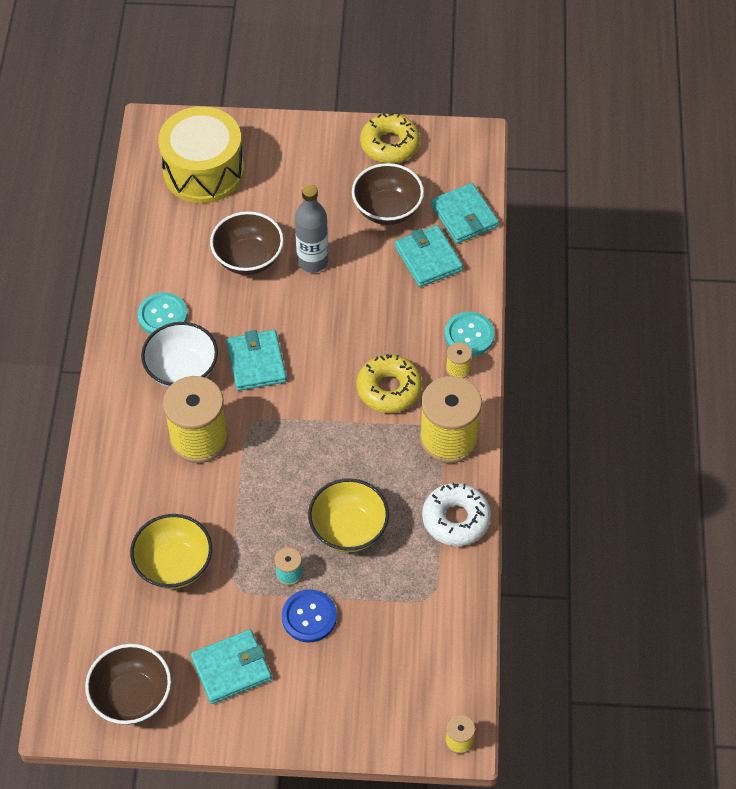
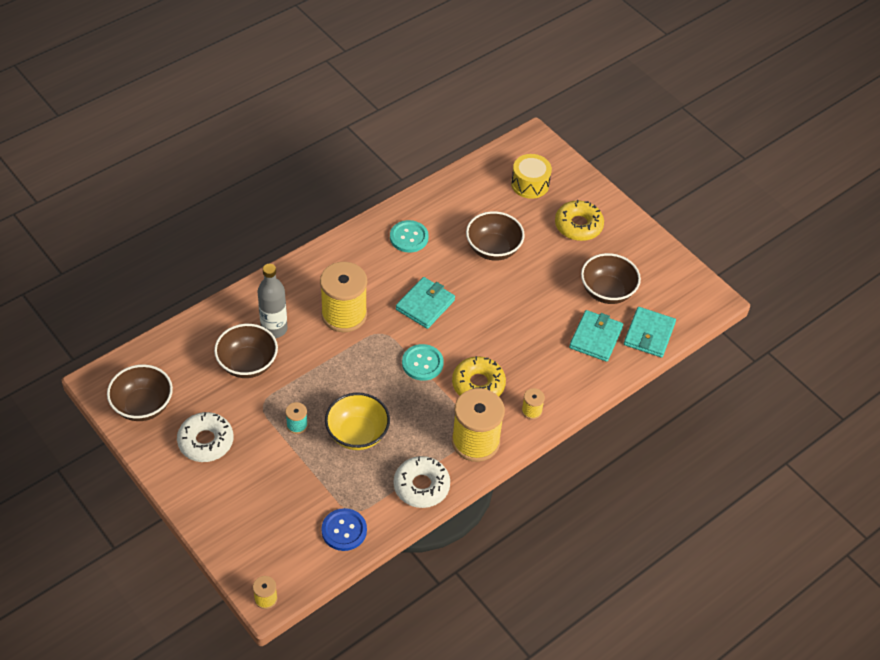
camera: 45 degrees right, 5 degrees down
yellow bowl [130,514,212,589] -> brown bowl [214,324,278,378]
white bowl [141,322,218,388] -> none
yellow drum [158,106,244,203] -> yellow drum [511,154,552,199], size x0.59
turquoise wallet [191,629,272,704] -> white donut [177,412,233,462]
blue button [282,589,337,642] -> blue button moved to [321,508,367,551]
grey bottle [295,184,328,273] -> grey bottle moved to [258,264,287,338]
yellow donut [360,112,420,163] -> yellow donut moved to [555,200,604,241]
turquoise button [444,312,495,356] -> turquoise button moved to [402,344,444,381]

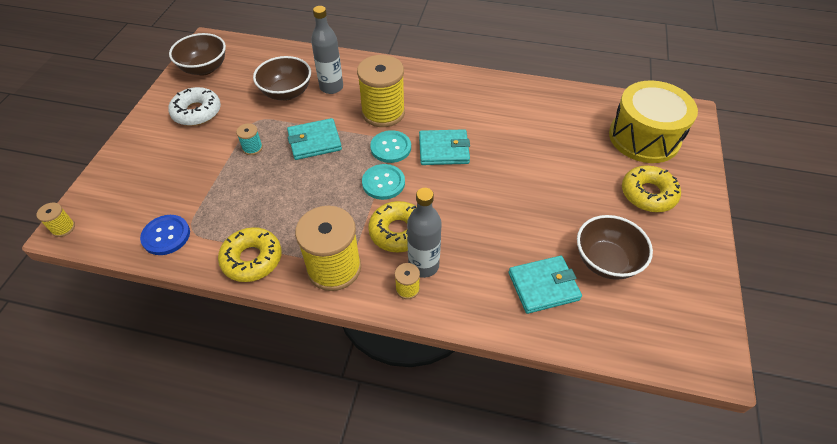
camera: 55 degrees right, 0 degrees up
yellow bowl [325,393,390,450] -> none
turquoise button [390,220,429,253] -> turquoise button moved to [370,130,411,163]
white donut [393,456,450,508] -> yellow donut [218,227,282,282]
brown bowl [466,211,525,261] -> none
yellow drum [511,154,552,199] -> yellow drum [609,80,698,163], size x1.69
turquoise wallet [624,307,676,358] -> turquoise wallet moved to [287,118,342,160]
none -> grey bottle [407,188,442,278]

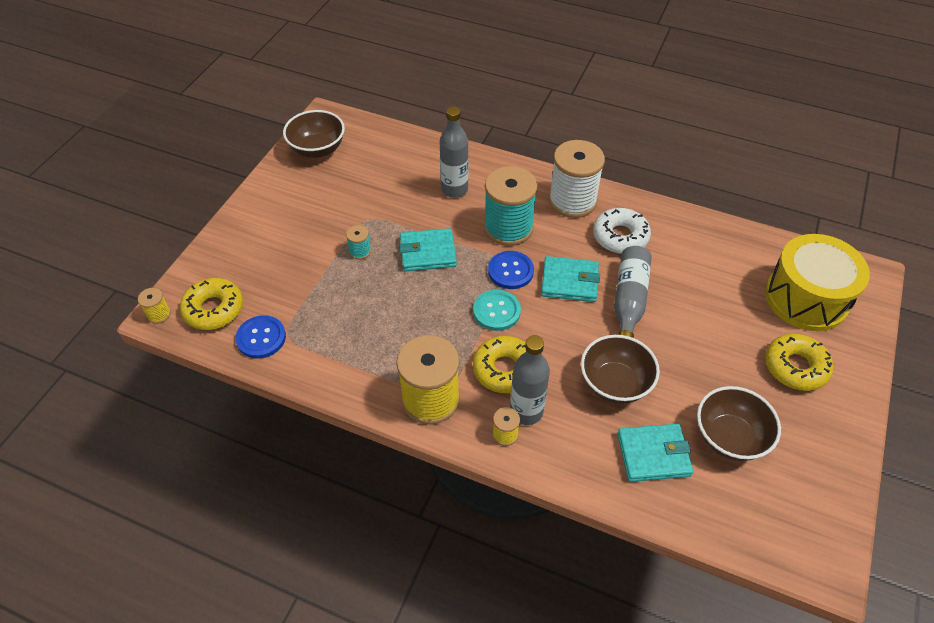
camera: 10 degrees right, 0 degrees up
white donut [168,87,221,126] -> white donut moved to [593,208,651,254]
yellow donut [218,227,282,282] -> yellow donut moved to [180,278,243,330]
brown bowl [253,56,311,100] -> brown bowl moved to [581,335,660,404]
yellow spool [357,55,405,127] -> turquoise spool [484,166,538,246]
turquoise button [370,130,411,163] -> blue button [488,251,534,289]
none -> white spool [549,140,605,218]
none -> grey bottle [614,246,652,338]

